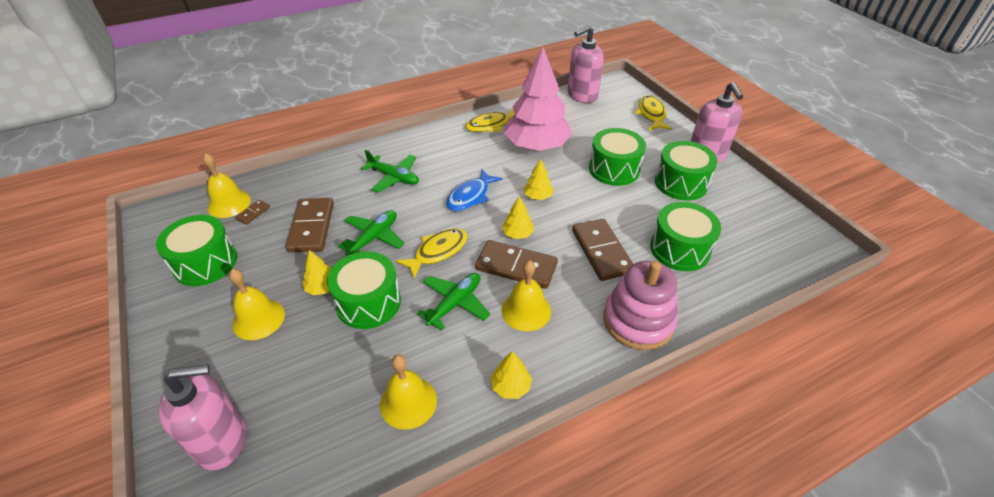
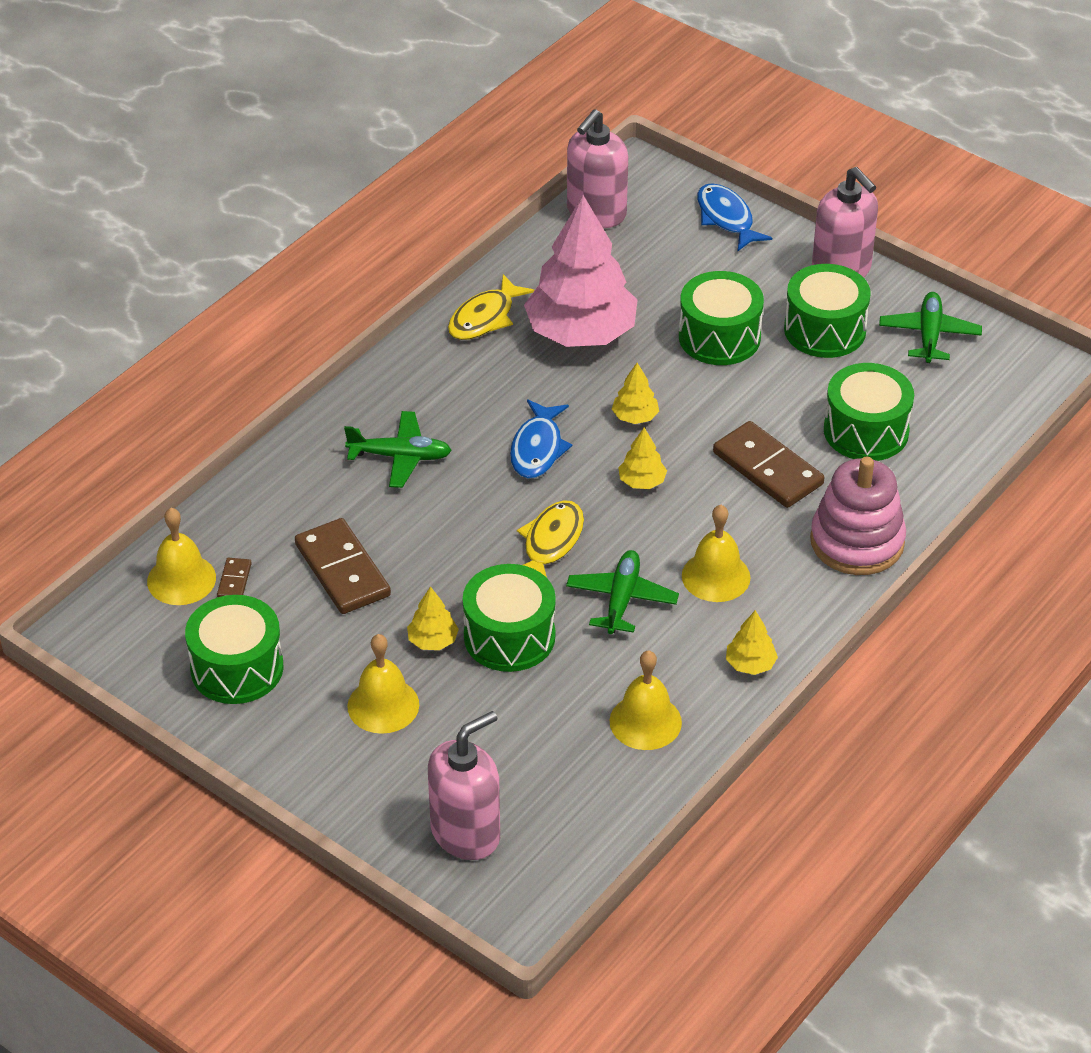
camera: 25 degrees left, 0 degrees up
green plane [338,210,405,256] -> green plane moved to [879,292,982,363]
brown domino [475,240,558,289] -> none
yellow fish [635,95,672,130] -> blue fish [697,183,772,251]

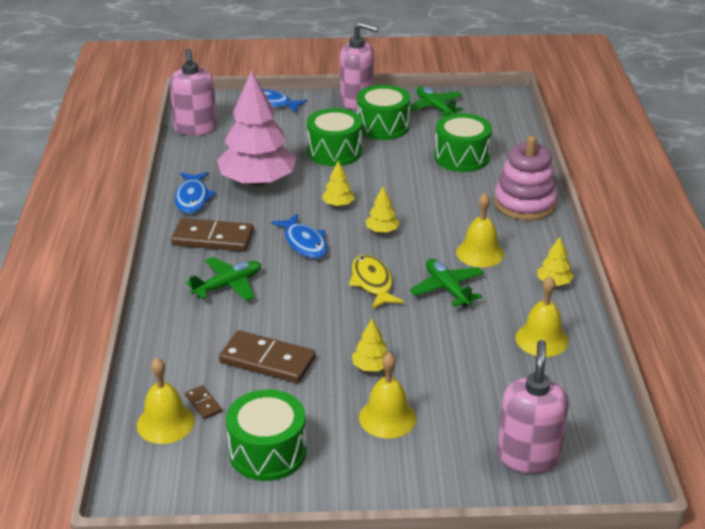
camera: 40 degrees left, 10 degrees down
yellow fish [448,274,535,340] -> blue fish [175,172,216,214]
green drum [463,564,556,672] -> none
brown domino [713,421,824,508] -> brown domino moved to [171,218,254,252]

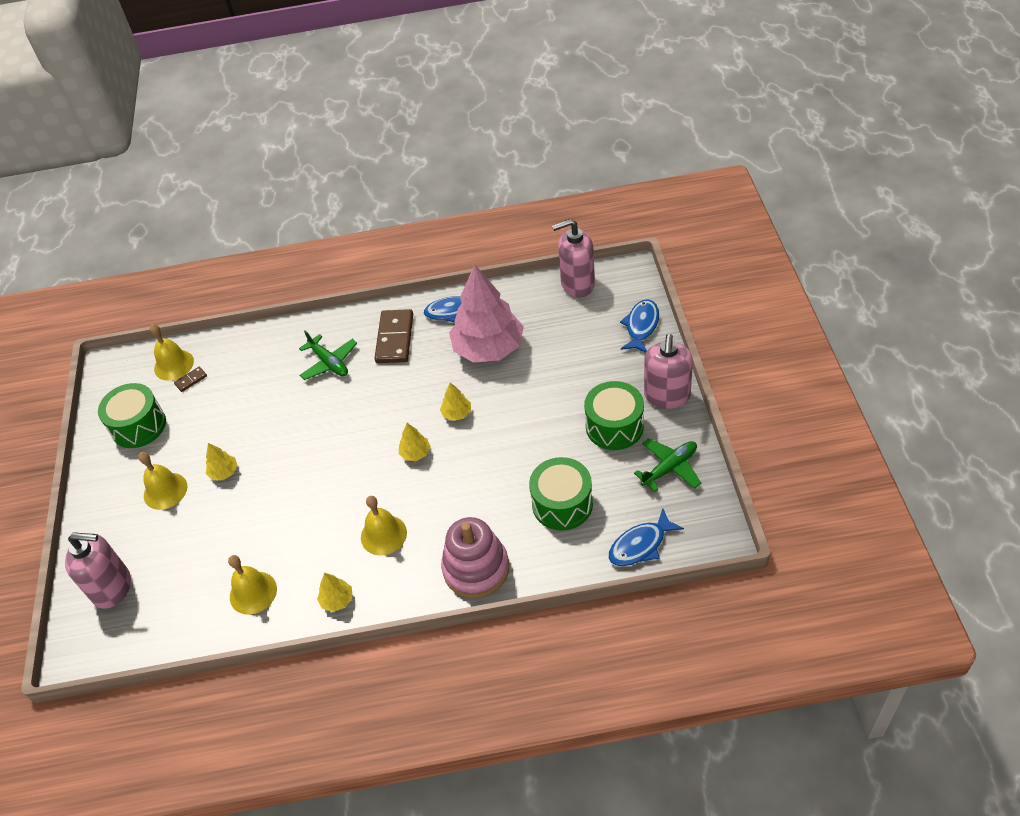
camera: 90 degrees right, 15 degrees up
brown domino [219,330,316,383] -> none
blue fish [271,214,328,259] -> blue fish moved to [609,508,684,566]
green drum [307,108,362,166] -> none
yellow fish [349,255,404,309] -> none
green plane [409,258,484,307] -> none

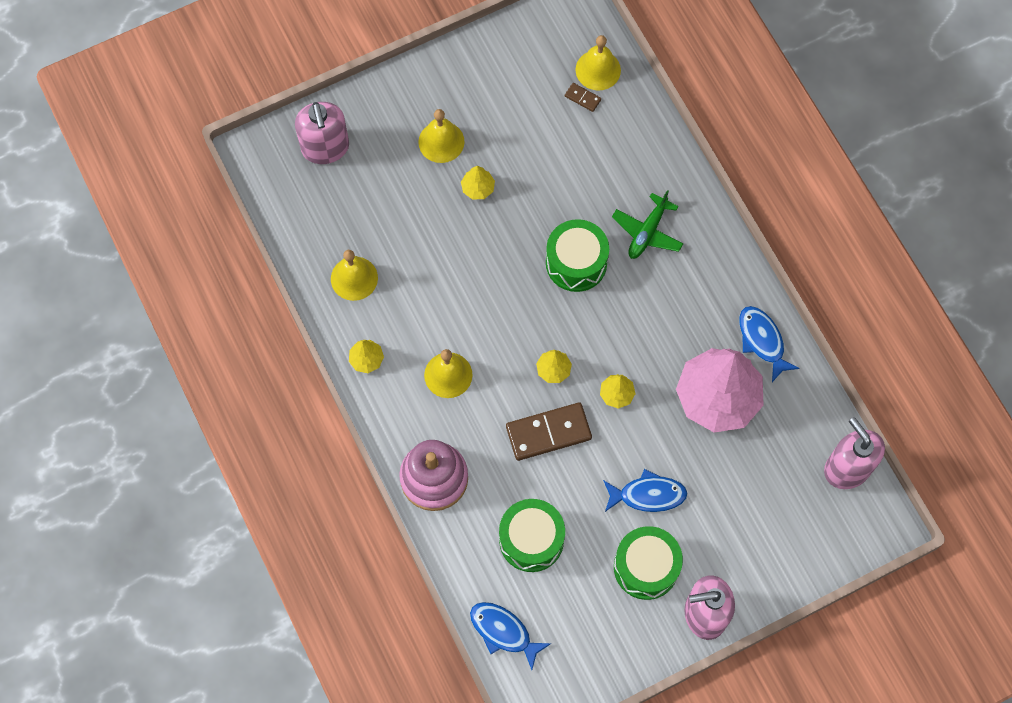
camera: 65 degrees right, 20 degrees up
green drum [98,383,166,448] -> green drum moved to [546,219,609,292]
brown domino [374,309,413,363] -> brown domino moved to [506,403,592,461]
blue fish [620,299,659,353] -> blue fish moved to [603,469,687,512]
green plane [634,438,701,492] -> none

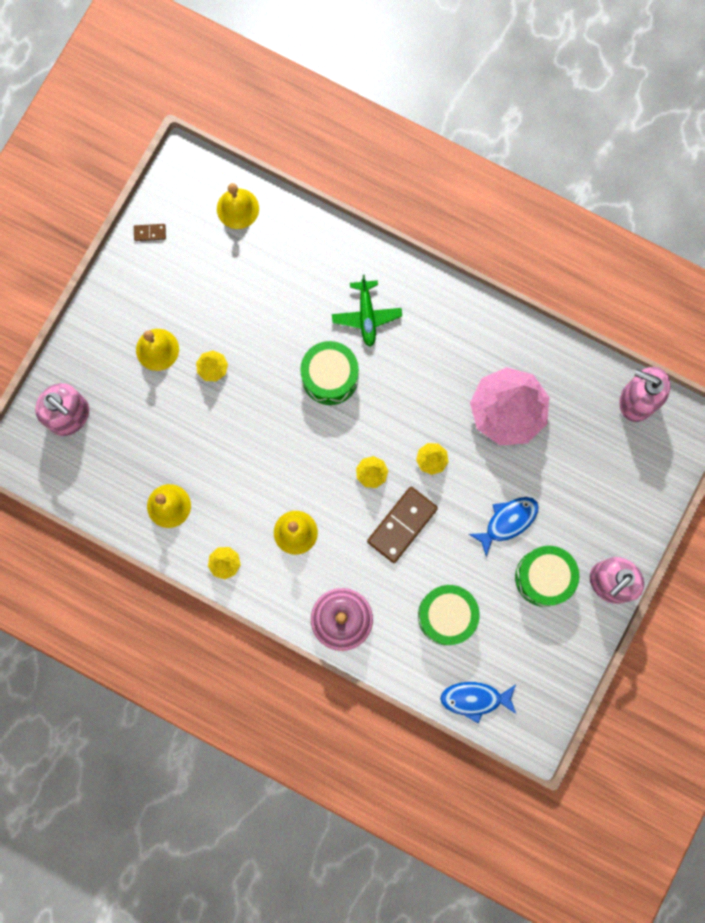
camera: 35 degrees left, 10 degrees up
brown domino [565,83,601,112] -> brown domino moved to [134,224,166,241]
blue fish [739,306,800,382] -> none

